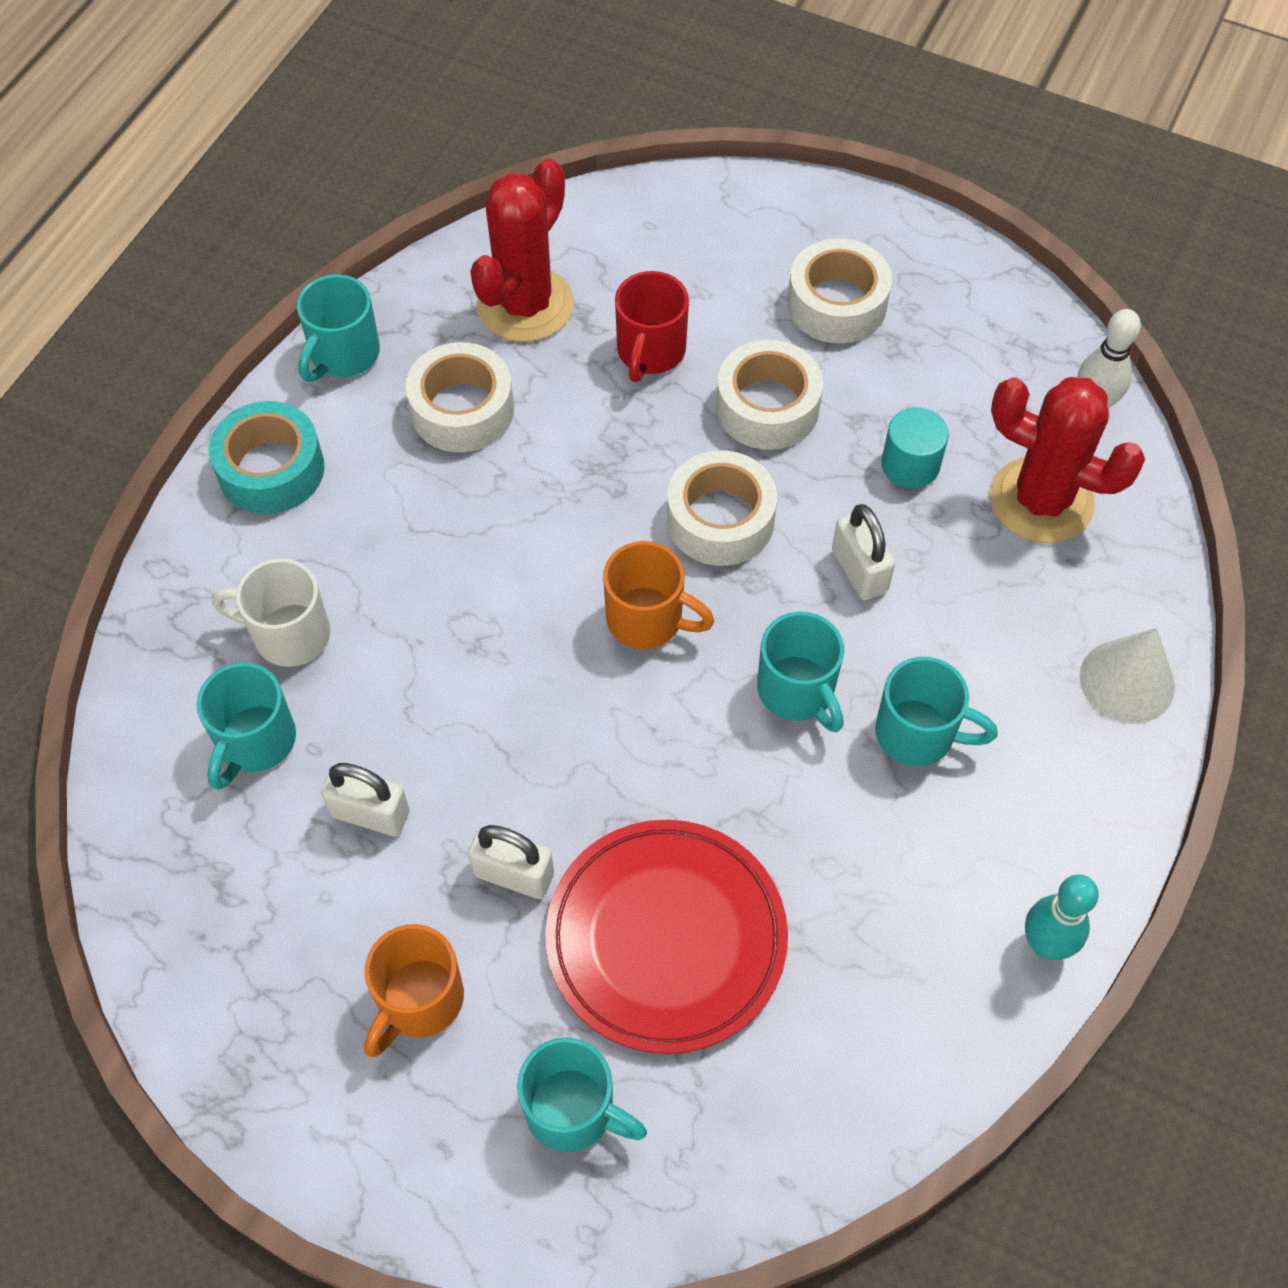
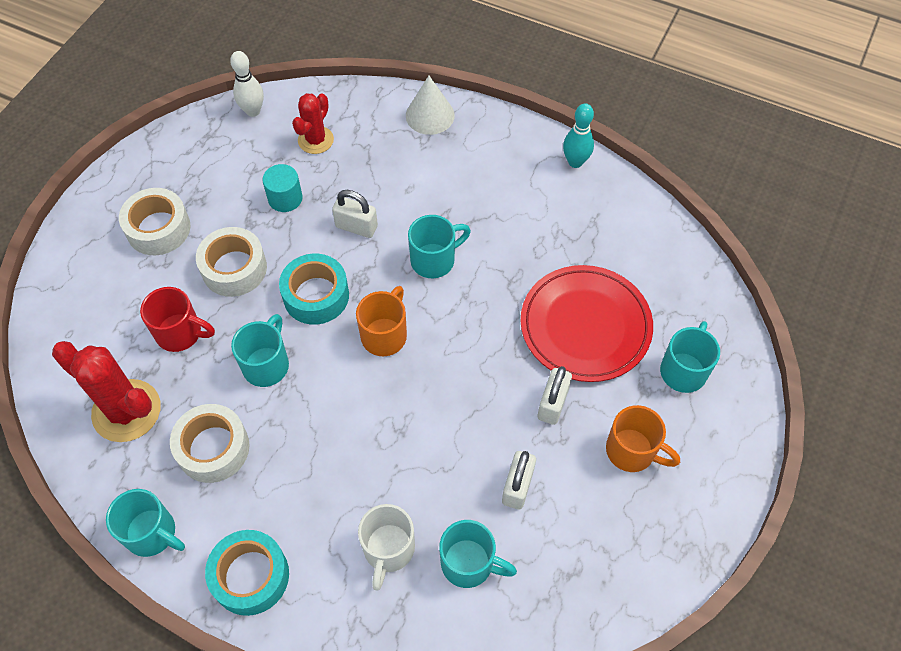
camera: 90 degrees left, 0 degrees up
white tape [667,451,777,566] -> turquoise tape [279,254,349,325]
white padlock [832,504,895,600] -> white padlock turned 45 degrees clockwise [332,190,378,238]
turquoise mug [875,657,998,766] -> turquoise mug moved to [231,314,289,387]
red cactus [990,377,1145,543] -> red cactus [292,93,334,154], size x0.62

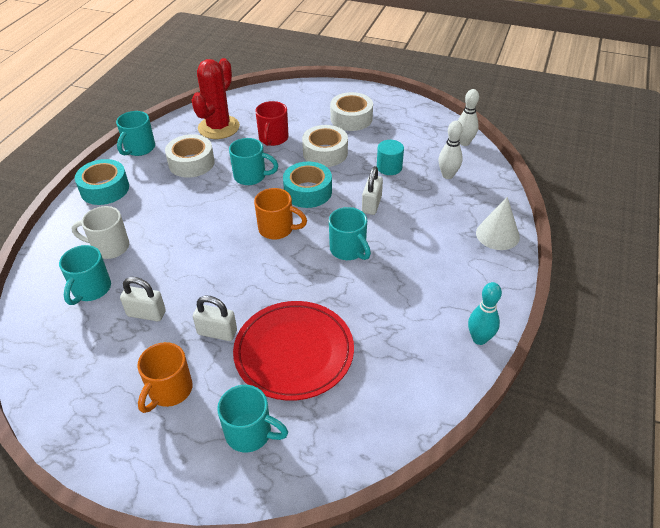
camera: 85 degrees right, 15 degrees down
red cactus [292,93,334,154] -> white bowling pin [439,121,463,179]

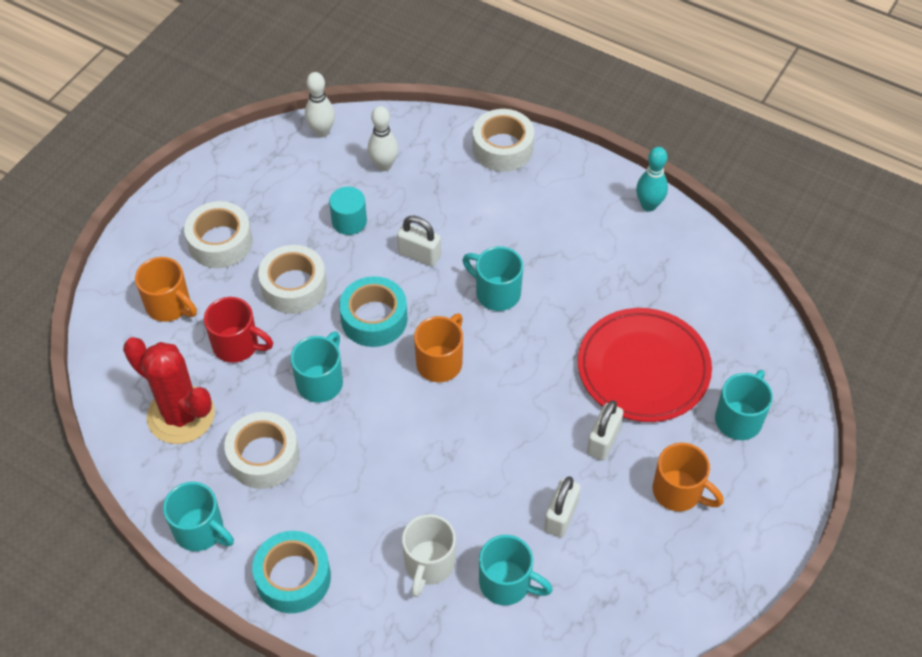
camera: 80 degrees left, 10 degrees up
turquoise mug [329,207,371,260] -> turquoise mug turned 120 degrees counterclockwise [463,246,523,311]
white cone [476,197,520,250] -> white tape [473,109,534,172]
none -> orange mug [135,257,197,322]

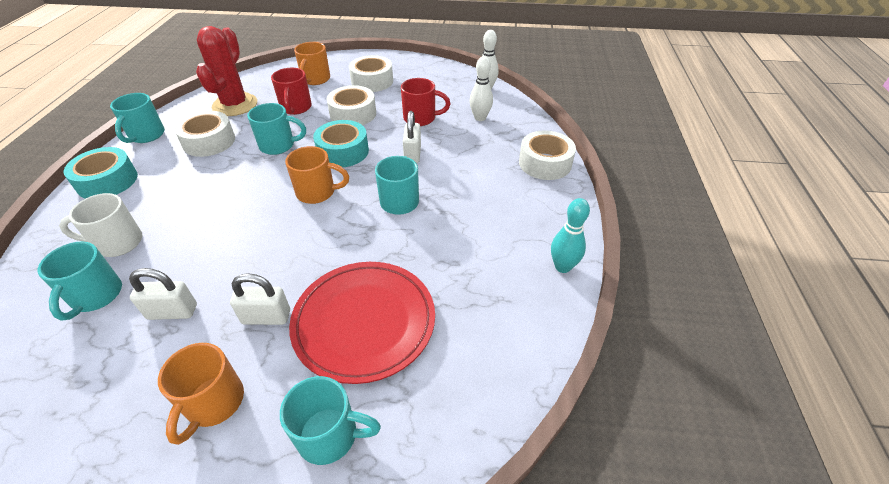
camera: 65 degrees right, 10 degrees down
turquoise cylinder [329,186,367,235] -> red mug [401,78,450,126]

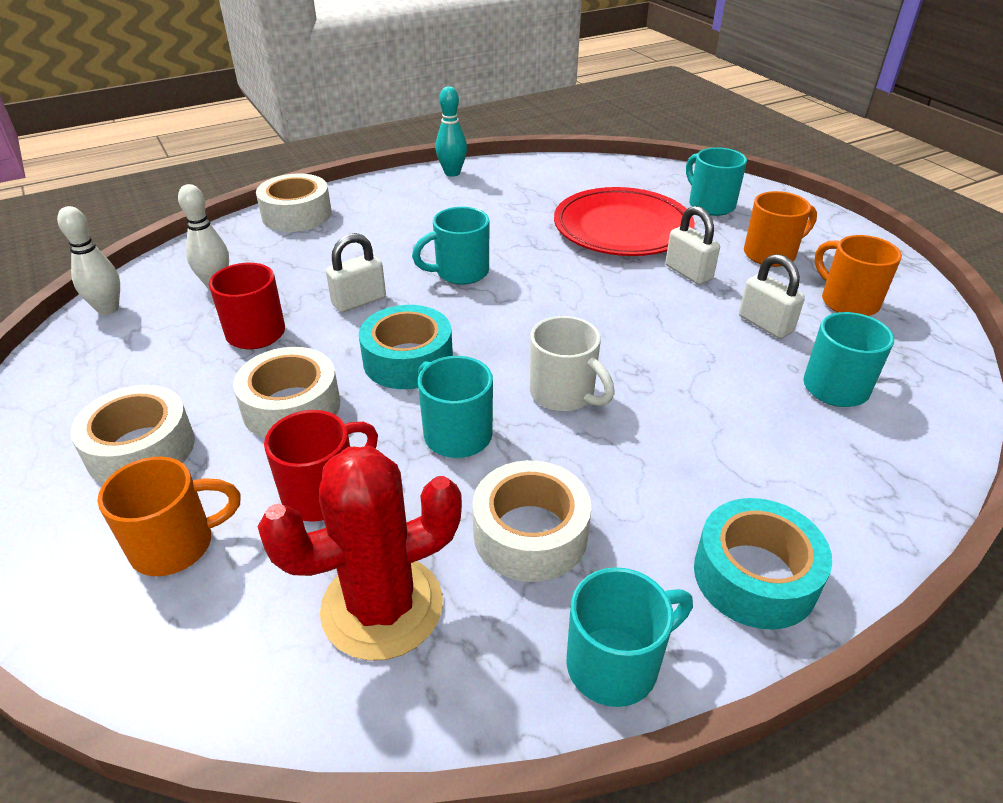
camera: 125 degrees left, 5 degrees down
white mug [59,193,143,257] -> white mug moved to [530,316,615,411]
orange mug [285,146,349,204] -> orange mug moved to [815,235,902,316]

